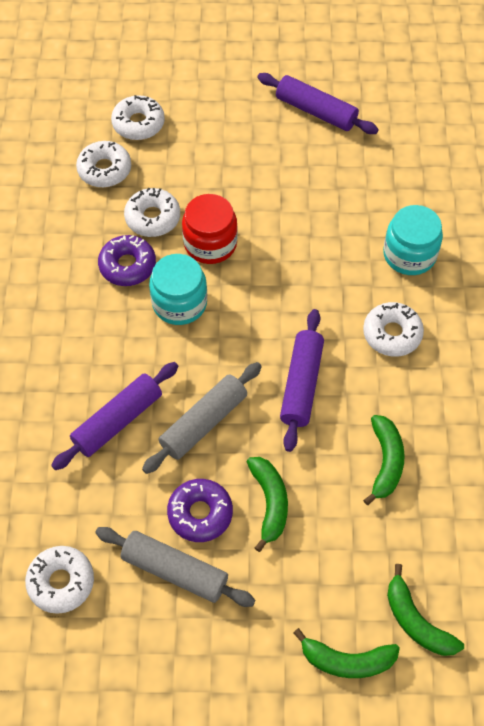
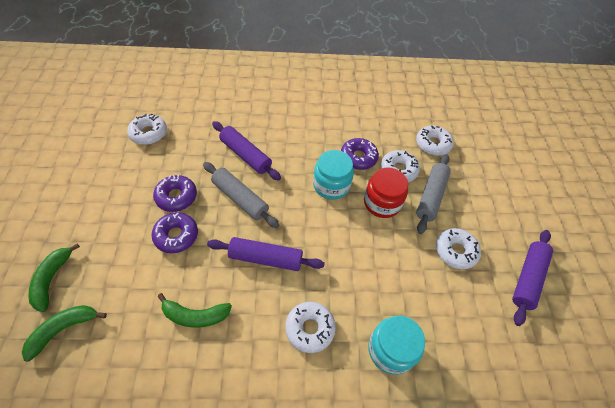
camera: 85 degrees right, 5 degrees down
grey rolling pin [96,527,255,607] -> grey rolling pin moved to [416,154,451,234]
white donut [111,95,165,140] -> white donut moved to [436,228,481,269]
green banana [247,457,288,552] -> purple donut [152,212,198,253]

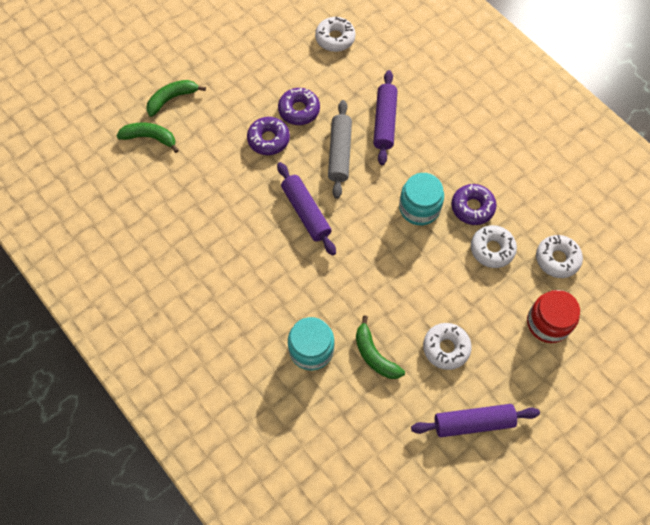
camera: 55 degrees right, 10 degrees up
green banana [157,293,232,328] -> green banana moved to [356,315,405,379]
white donut [285,302,336,353] -> none
red jar [364,167,408,218] -> red jar moved to [527,290,580,343]
grey rolling pin [416,154,451,234] -> none

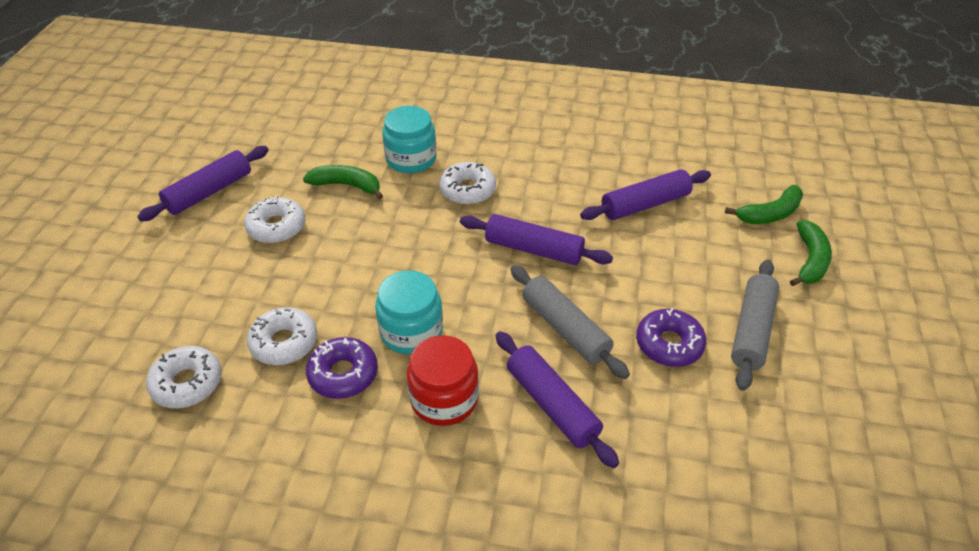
camera: 140 degrees right, 20 degrees down
purple donut [247,117,290,155] -> none
white donut [315,17,356,52] -> white donut moved to [439,162,496,205]
red jar [527,290,580,343] -> red jar moved to [407,336,479,426]
none -> purple rolling pin [580,169,711,220]
none -> grey rolling pin [731,260,779,391]

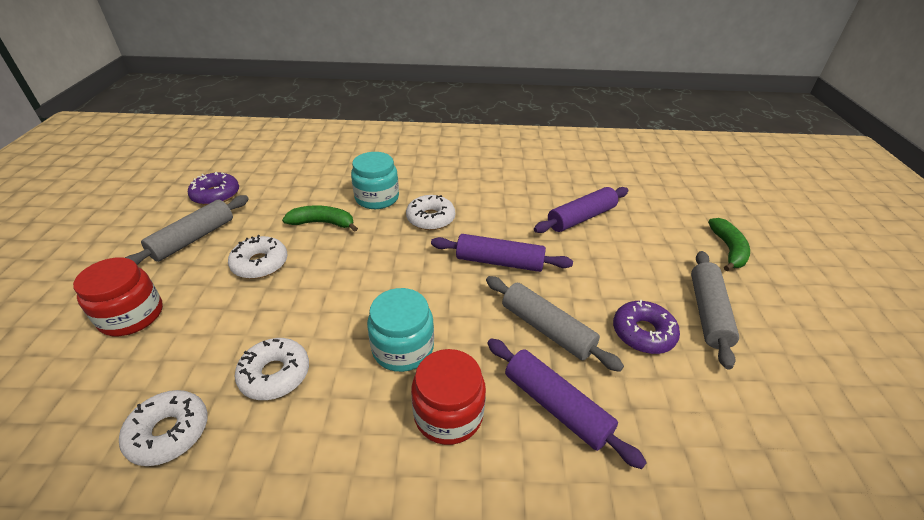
camera: 10 degrees left, 5 degrees down
purple rolling pin [137,146,269,221] -> grey rolling pin [125,195,249,265]
purple donut [306,337,378,399] -> purple donut moved to [188,172,239,205]
green banana [725,185,803,224] -> none
none -> red jar [73,257,163,336]

